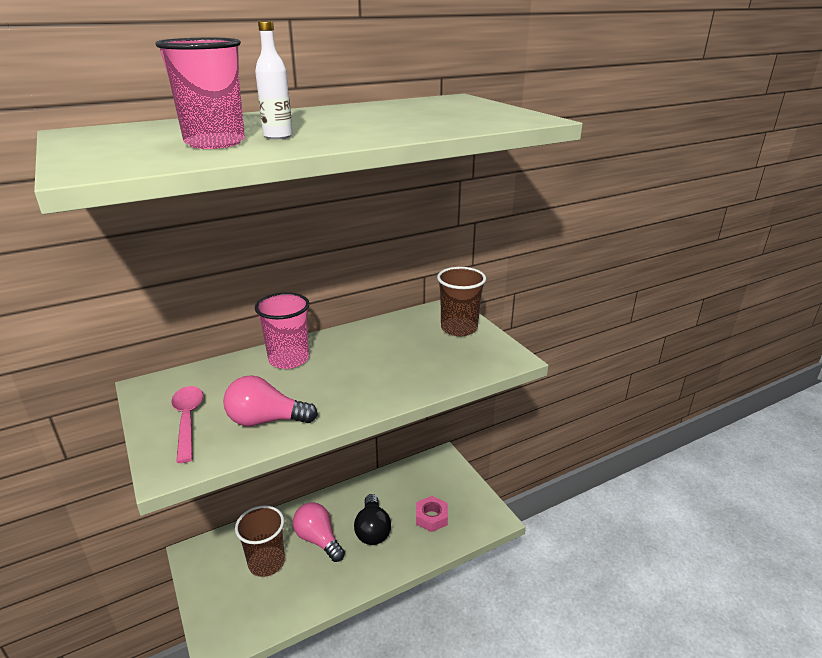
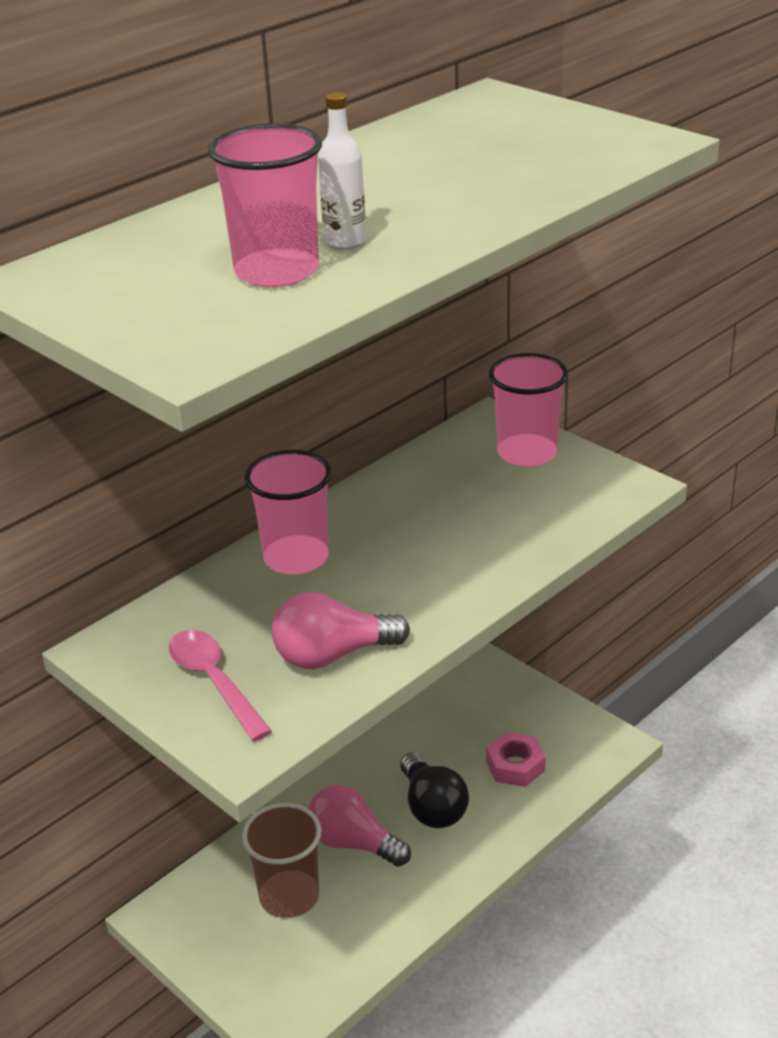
camera: 15 degrees left, 5 degrees up
brown cup [437,267,486,336] -> pink cup [489,353,568,467]

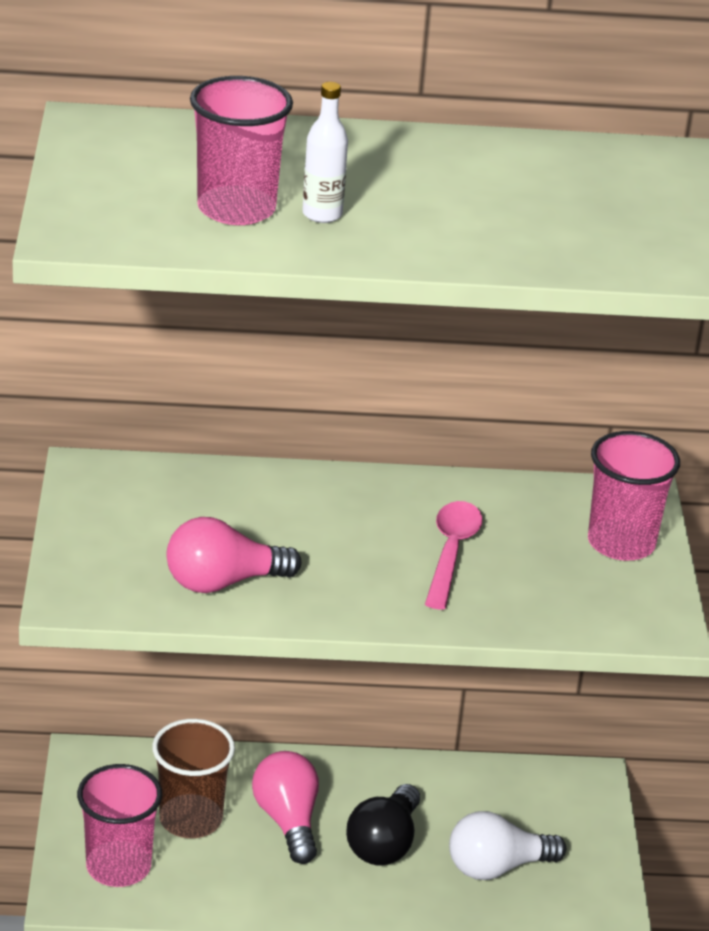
camera: 40 degrees right, 0 degrees up
pink spoon [169,630,272,741] -> pink spoon moved to [425,501,483,609]
pink cup [245,450,332,574] -> pink cup moved to [77,764,162,887]
pink light bulb [272,592,410,669] -> pink light bulb turned 45 degrees counterclockwise [166,517,301,593]
pink nut [486,732,546,787] -> white light bulb [449,811,566,880]

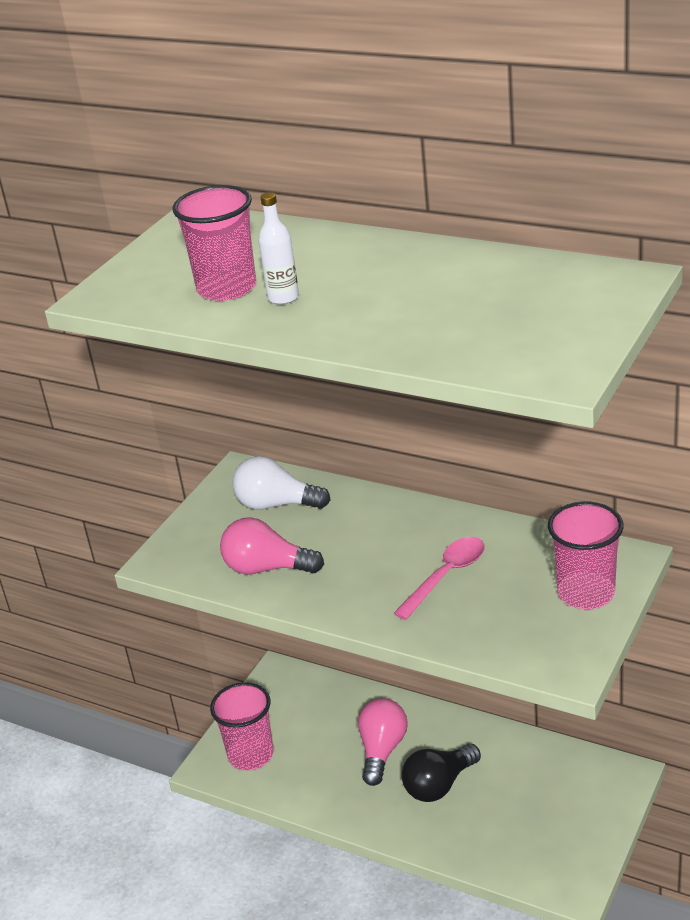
camera: 35 degrees right, 0 degrees up
brown cup [152,719,235,838] -> none
white light bulb [449,811,566,880] -> white light bulb moved to [232,456,330,510]

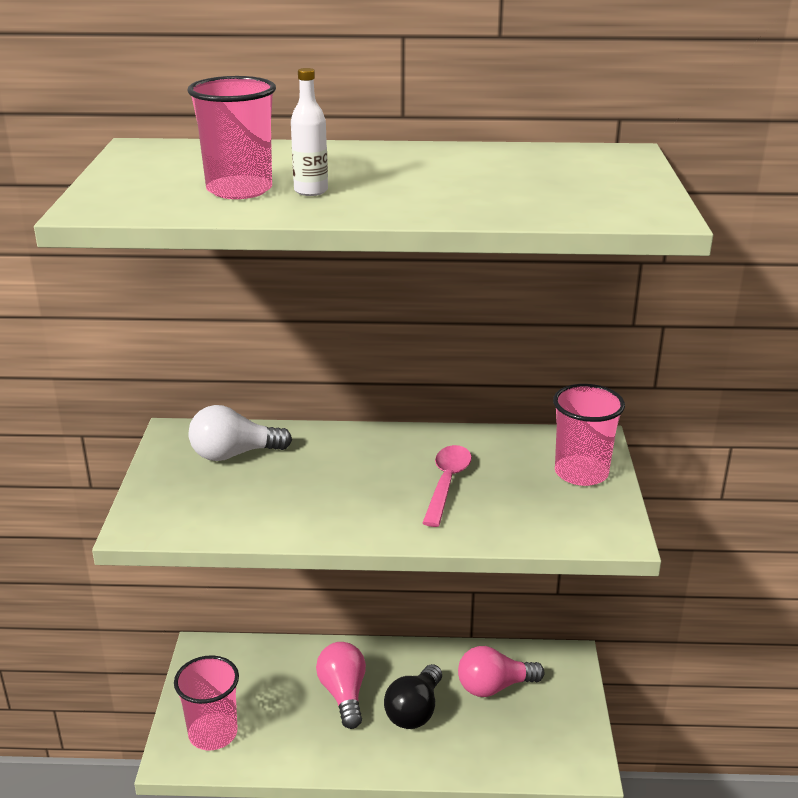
camera: 30 degrees left, 5 degrees down
pink light bulb [220,517,324,574] -> pink light bulb moved to [458,646,544,697]

